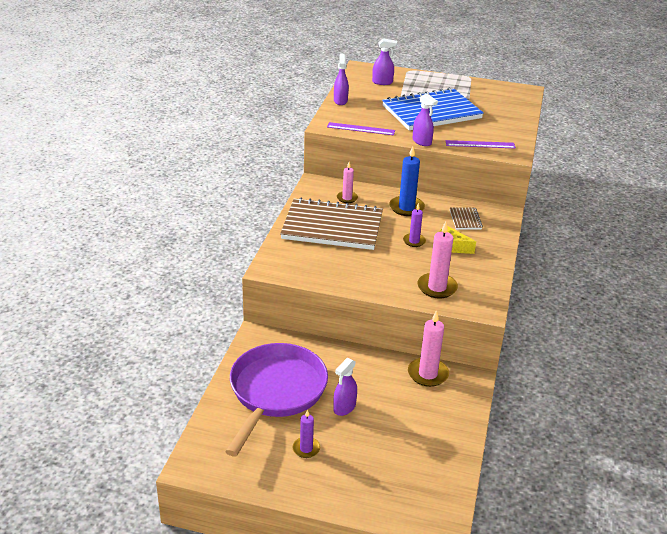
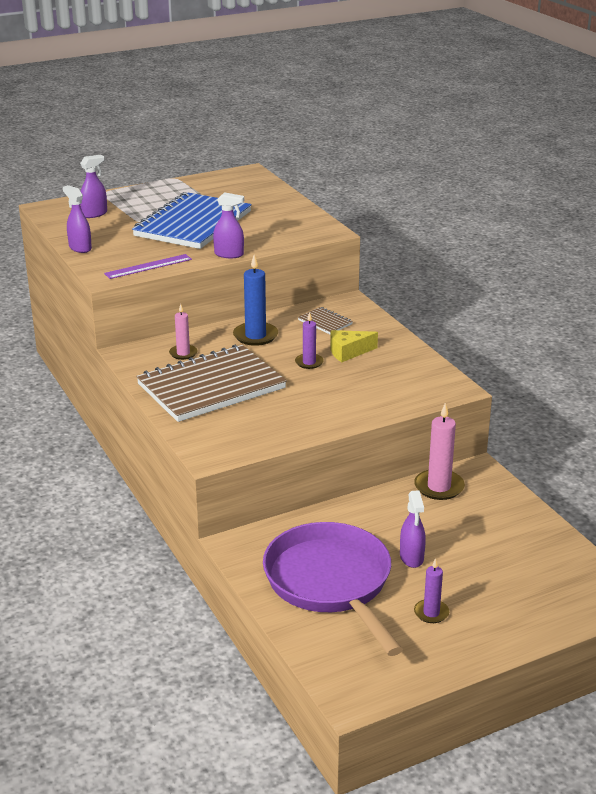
camera: 40 degrees left, 5 degrees down
pink candle [417,222,458,299] -> none
purple ruler [446,140,516,148] -> none

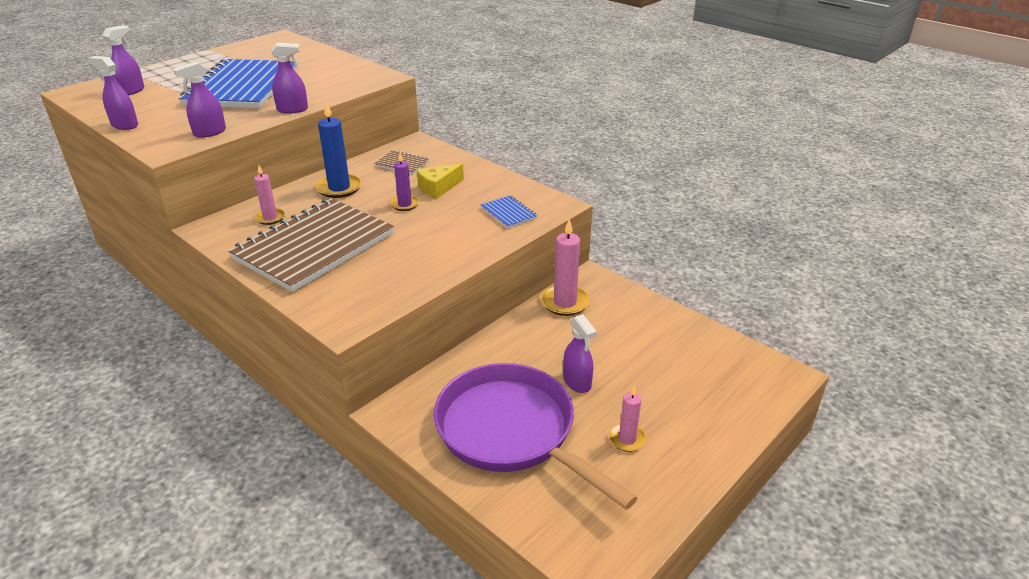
camera: 20 degrees left, 5 degrees up
purple ruler [104,254,192,279] -> purple spray bottle [173,62,226,138]
purple candle [414,558,449,623] -> pink candle [609,386,647,452]
none -> blue notebook [481,195,537,229]

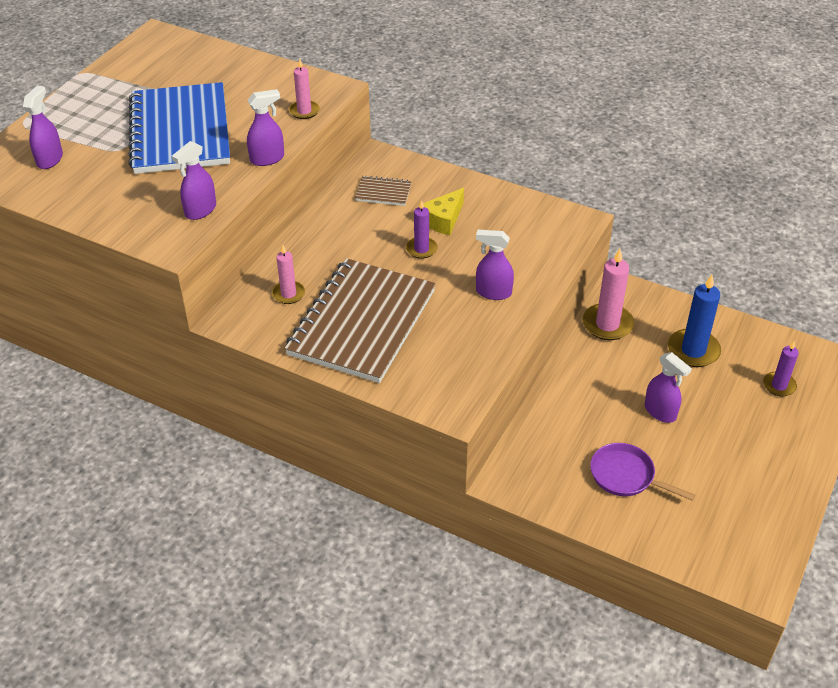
camera: 15 degrees left, 10 degrees up
purple spray bottle [88,56,138,130] -> purple spray bottle moved to [476,230,514,300]
blue candle [315,102,362,198] -> blue candle moved to [668,275,721,367]
purple pan [434,363,638,510] -> purple pan [590,443,695,501], size x0.48
blue notebook [481,195,537,229] -> none
pink candle [609,386,647,452] -> pink candle moved to [289,59,320,119]
none -> purple candle [763,341,799,397]

